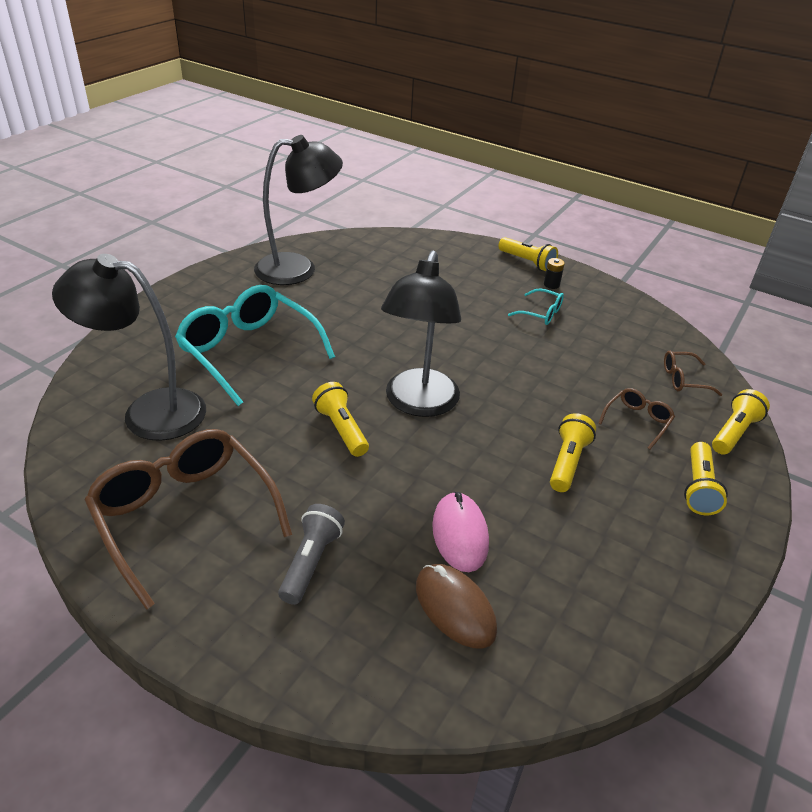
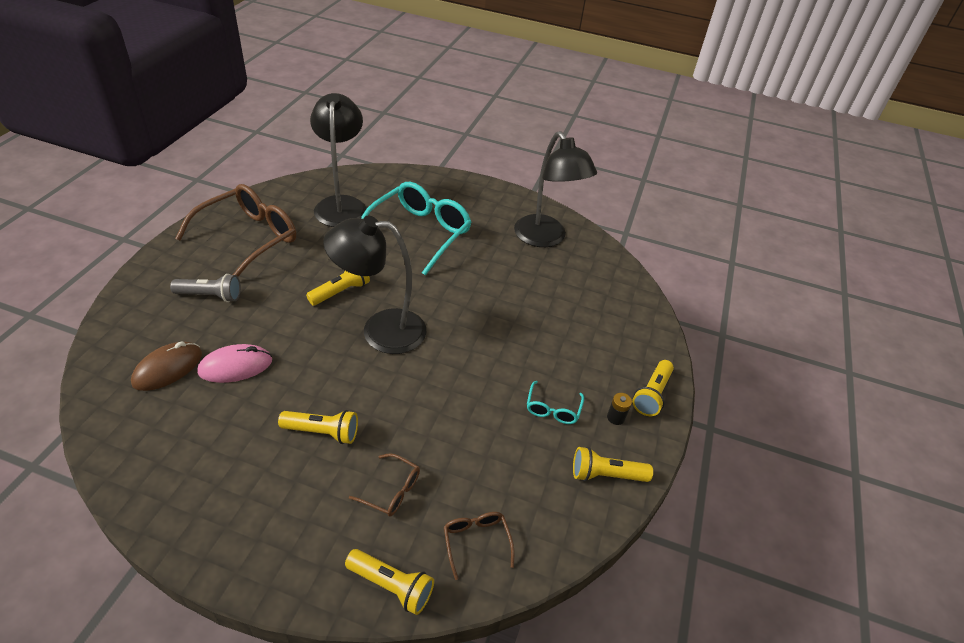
camera: 75 degrees right, 5 degrees up
yellow flashlight [684,442,728,515] -> yellow flashlight moved to [573,447,653,482]

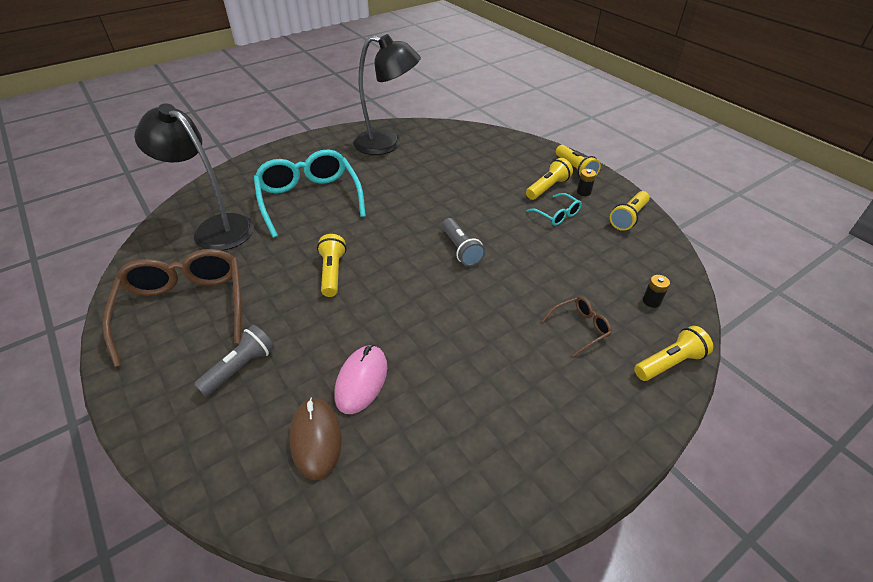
camera: 50 degrees left, 0 degrees up
yellow flashlight [278,410,358,444] -> yellow flashlight moved to [526,158,573,200]
black lamp [323,216,426,354] -> none
brown glasses [444,512,514,580] -> black battery [643,275,670,308]
none -> grey flashlight [442,218,485,267]

